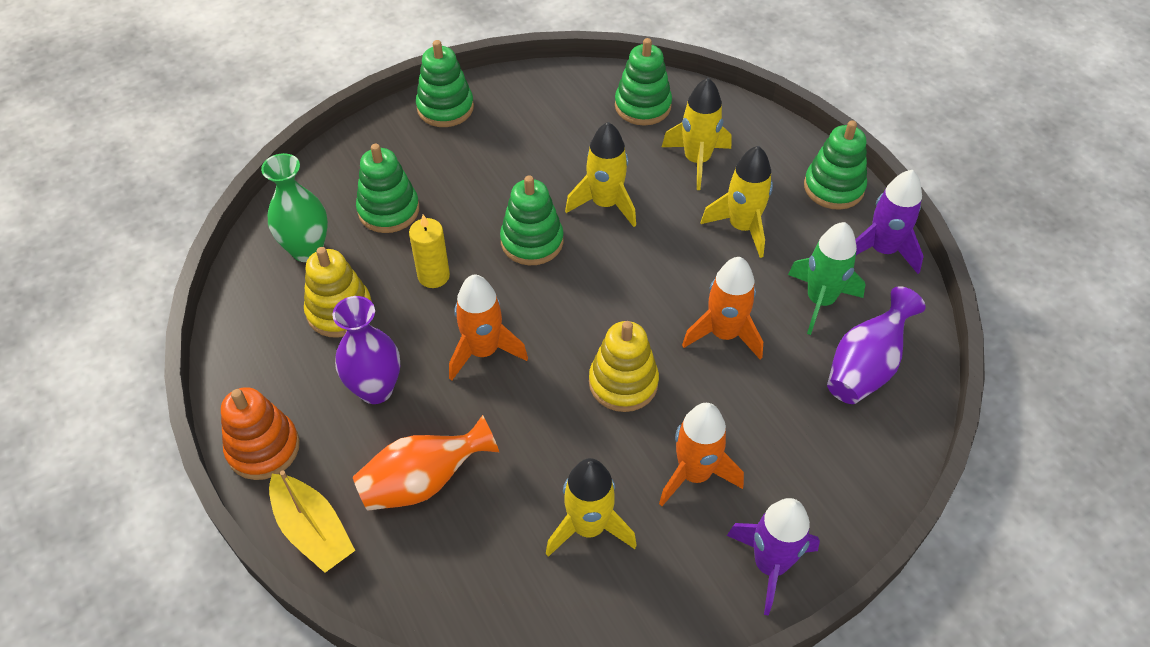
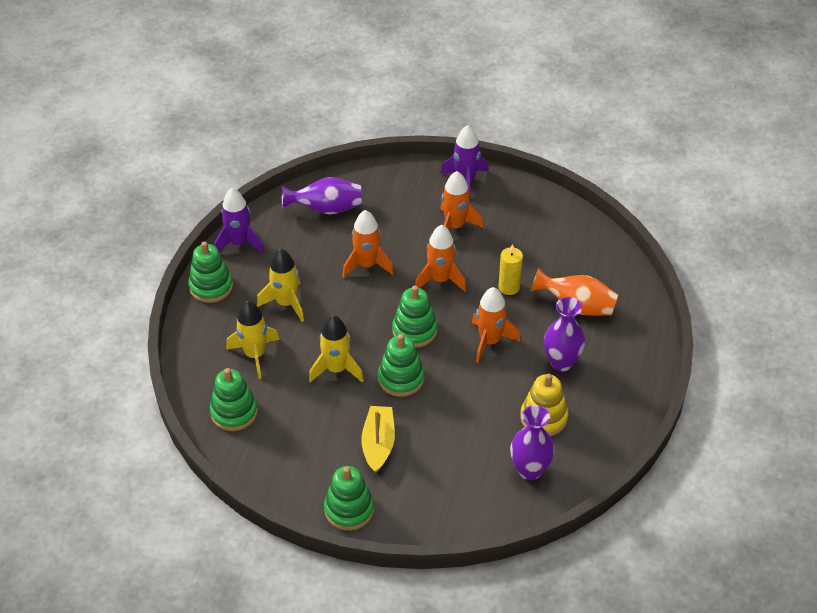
camera: 135 degrees left, 5 degrees down
orange stacking toy [221,387,300,480] -> none
green vase [261,153,328,262] -> purple vase [510,405,554,480]
yellow boat [269,470,356,573] -> yellow boat moved to [361,406,395,473]
green stacking toy [356,144,419,233] -> green stacking toy moved to [392,286,437,348]
yellow candle [409,215,450,288] -> yellow candle moved to [498,244,523,295]
yellow rocket [546,458,637,557] -> none
yellow stacking toy [589,321,659,412] -> orange rocket [415,225,467,292]
green rocket [788,222,865,335] -> none

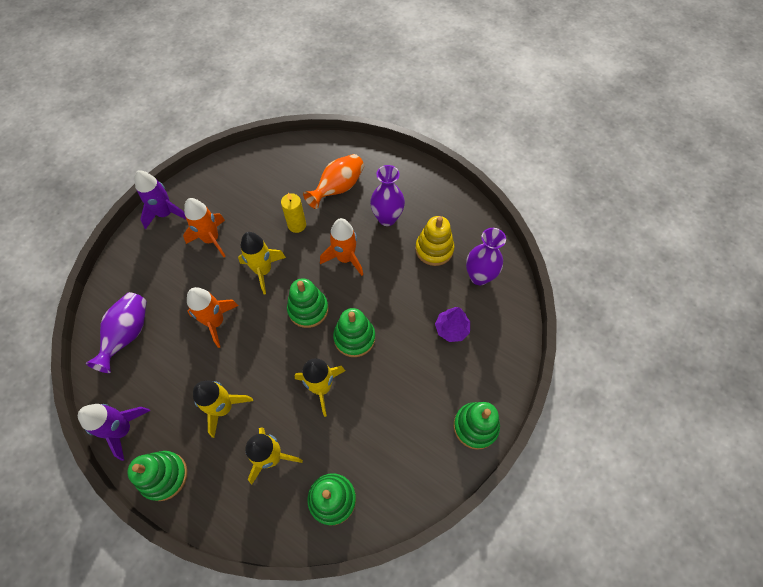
camera: 70 degrees left, 15 degrees up
yellow boat [361,406,395,473] -> none
orange rocket [415,225,467,292] -> yellow rocket [238,232,286,295]
none -> purple tree [435,307,470,342]

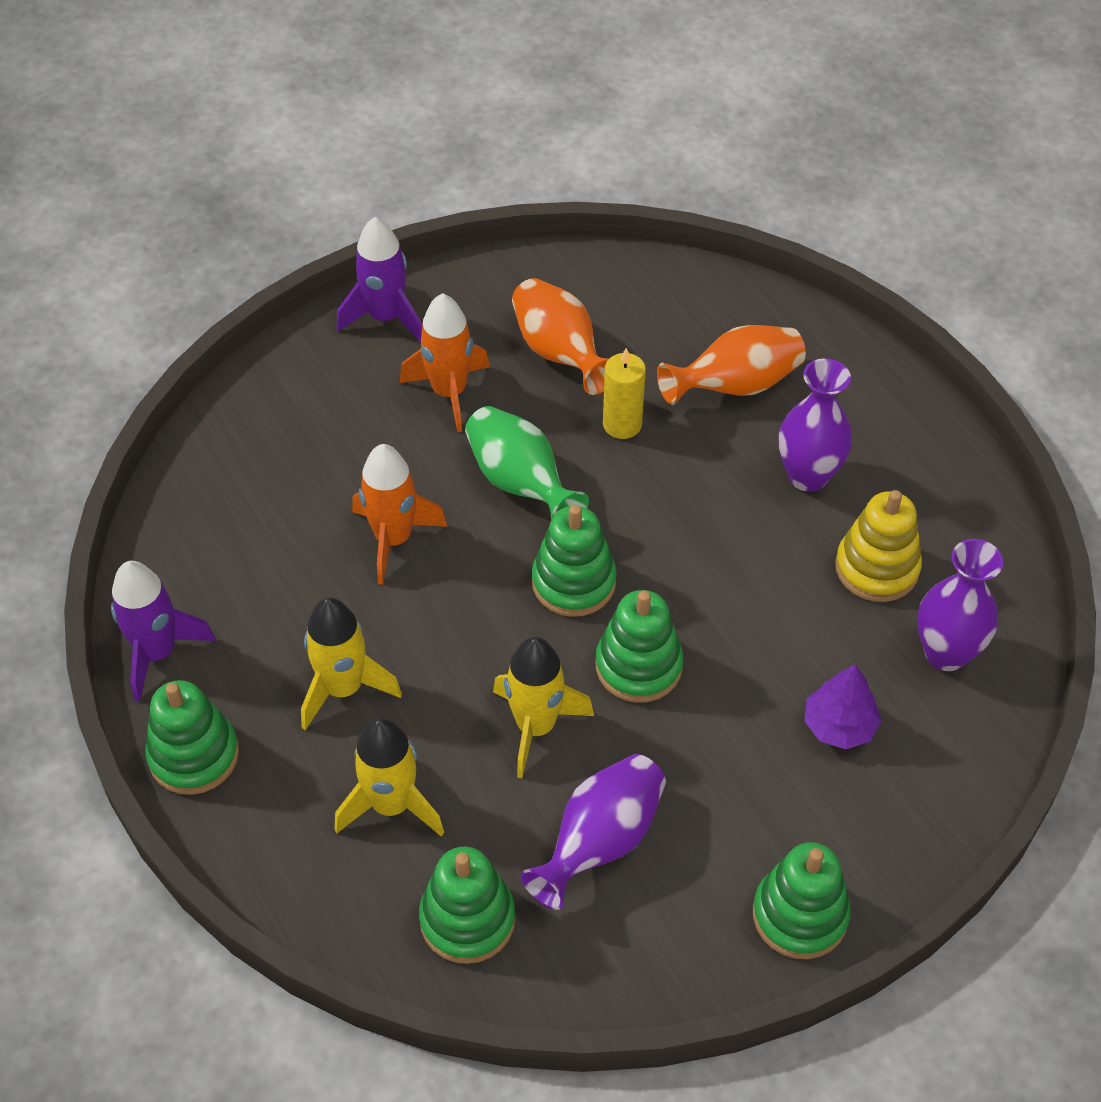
camera: 25 degrees right, 10 degrees down
purple vase [86,292,147,373] -> purple vase moved to [521,754,666,910]
yellow rocket [238,232,286,295] -> green vase [465,406,589,520]
orange rocket [320,218,363,276] -> none
none -> orange vase [512,278,609,395]

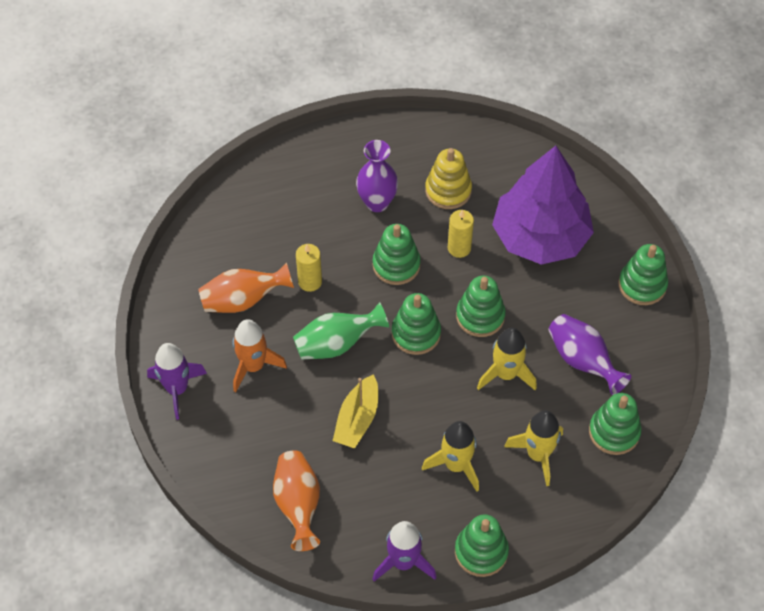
camera: 75 degrees left, 5 degrees up
orange rocket [352,444,448,585] -> yellow boat [333,374,378,449]
orange vase [657,325,806,405] -> orange vase moved to [273,450,320,551]
purple tree [804,664,881,749] -> purple tree [492,146,594,265], size x2.46
purple vase [917,539,1003,671] -> none
none -> green stacking toy [372,224,421,285]
none -> yellow candle [448,209,474,258]

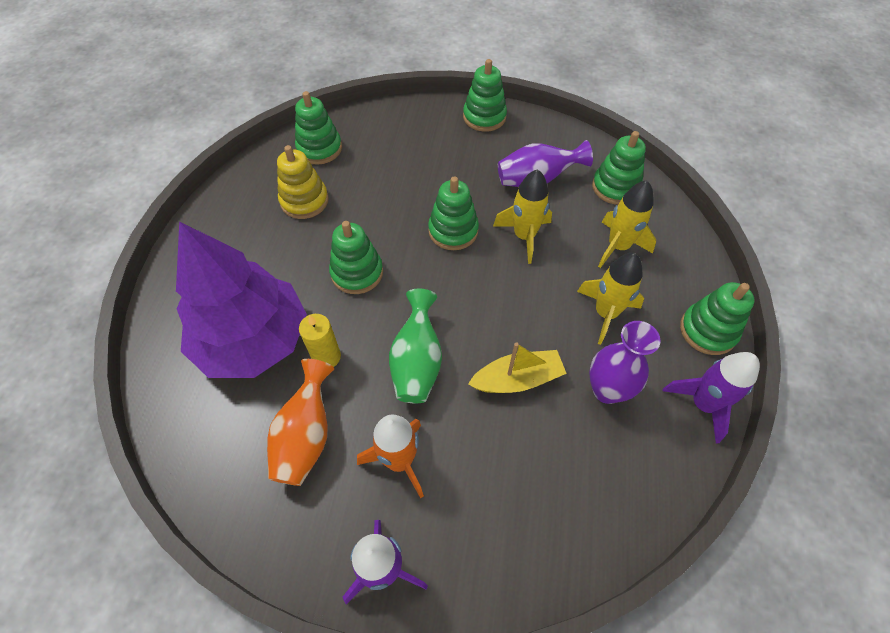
camera: 65 degrees left, 0 degrees up
orange vase [273,450,320,551] -> none
yellow boat [333,374,378,449] -> yellow boat turned 60 degrees counterclockwise [468,342,567,393]
purple vase [356,140,398,212] -> purple vase moved to [589,321,661,404]
green stacking toy [392,293,441,355] -> green stacking toy moved to [295,91,342,165]
yellow candle [448,209,474,258] -> none
purple tree [492,146,594,265] -> purple tree moved to [176,222,307,378]

